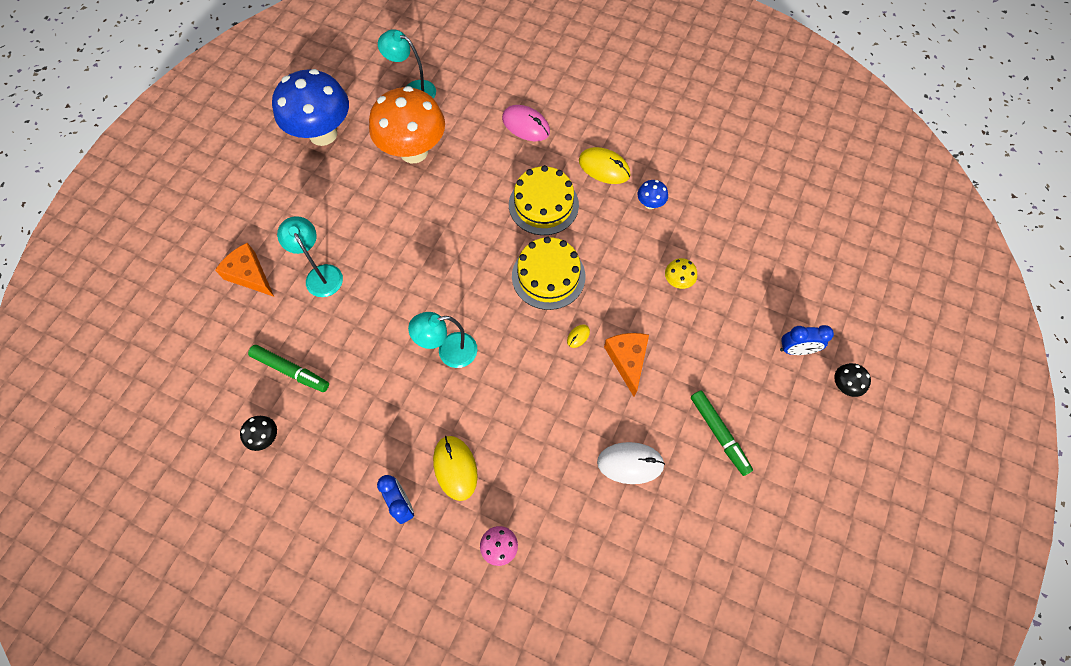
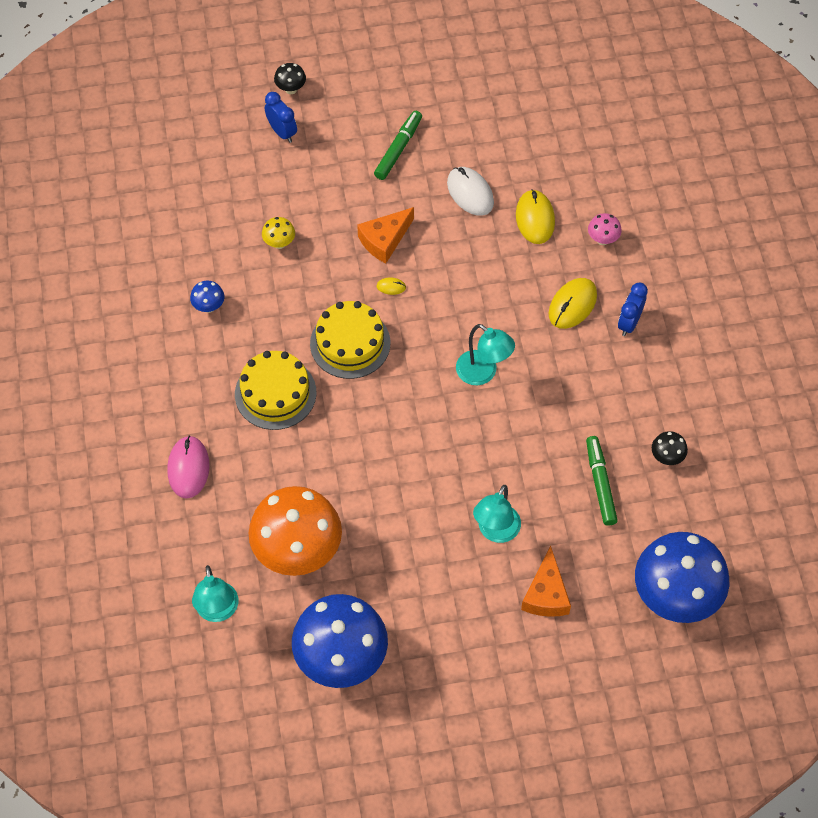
camera: 125 degrees left, 5 degrees down
yellow mouse [579,147,630,184] -> yellow mouse moved to [516,189,555,244]
none -> blue mushroom [635,532,729,623]

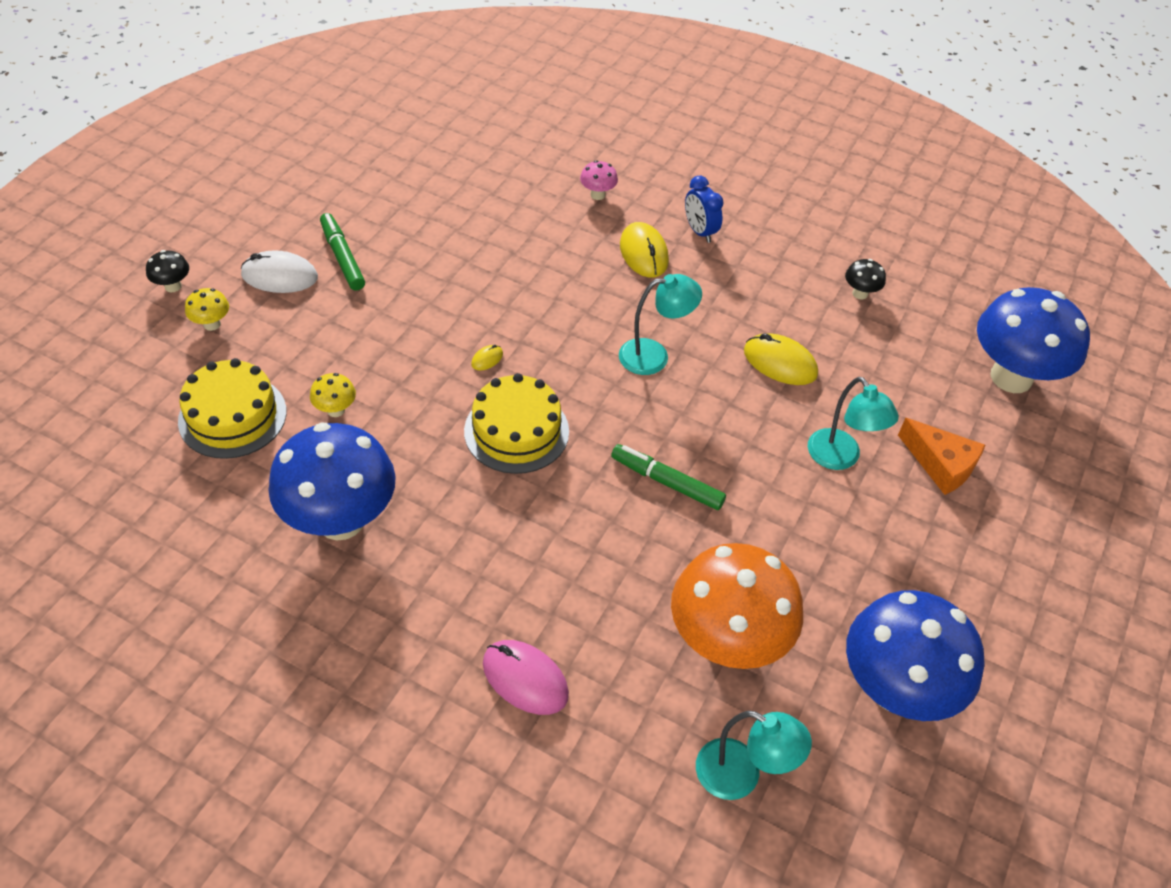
camera: 55 degrees left, 10 degrees down
blue mushroom [190,281,224,313] -> blue mushroom [268,422,396,541], size x2.48
yellow cake [235,351,316,430] -> yellow cake moved to [178,358,287,459]
blue clock [265,92,297,143] -> yellow mushroom [185,288,229,331]
orange cheese [357,207,414,263] -> none
white mouse [447,167,494,216] -> white mouse moved to [241,250,318,293]
yellow mouse [516,189,555,244] -> yellow mouse moved to [744,333,818,385]
green marker [586,436,618,526] -> green marker moved to [611,444,726,510]

